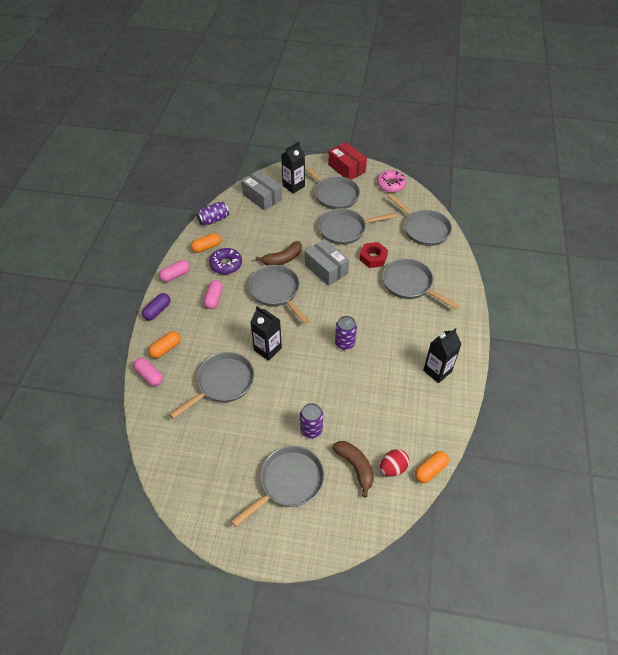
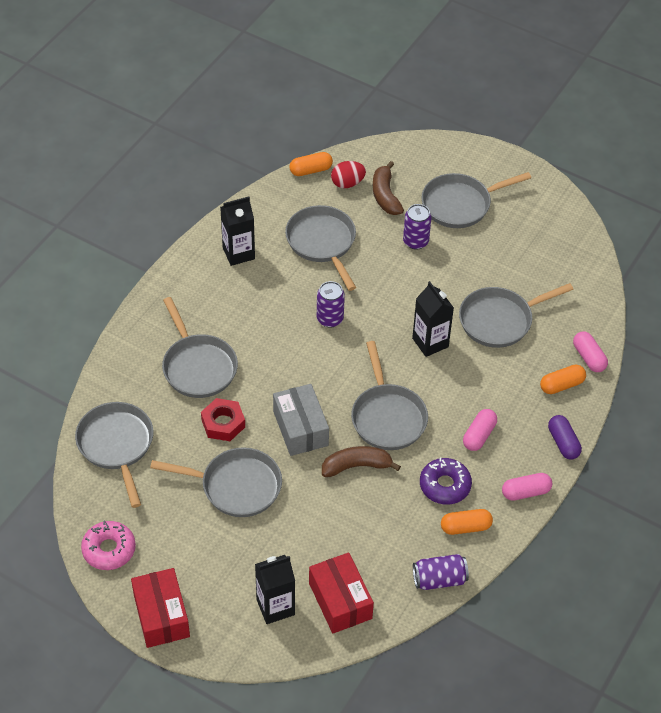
camera: 160 degrees left, 0 degrees up
purple capsule [142,293,171,320] -> purple capsule turned 75 degrees counterclockwise [548,415,582,460]
grey box [241,170,282,211] -> red box [309,552,374,633]
grey pan [305,165,360,209] -> grey pan moved to [285,205,356,291]

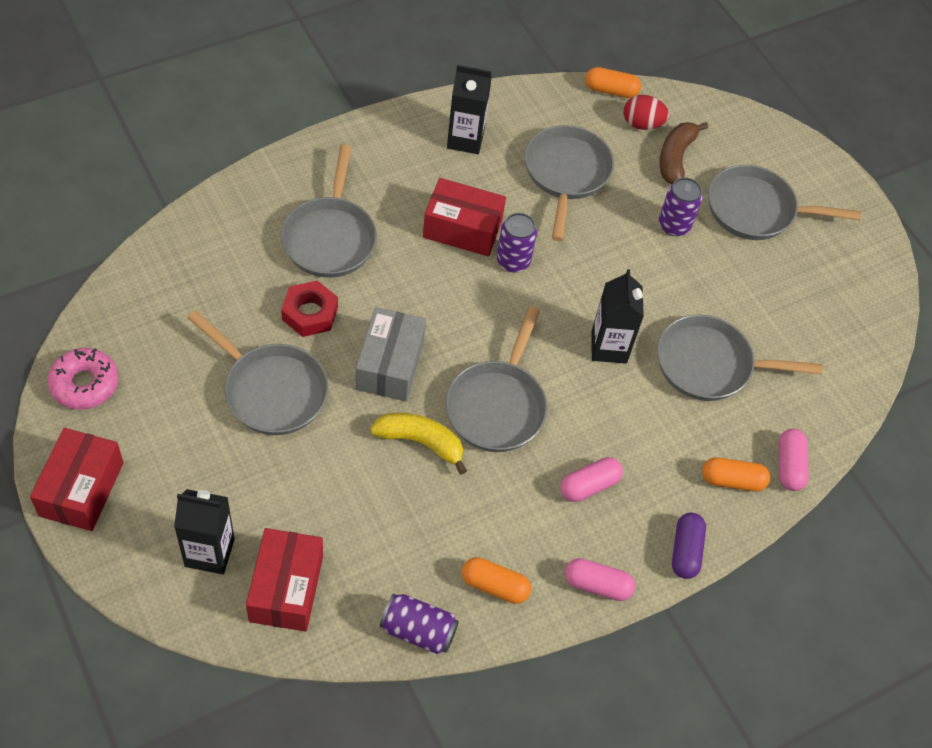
camera: 25 degrees right, 5 degrees up
grey pan [75,402,153,508] -> none
brown banana [322,446,401,477] -> yellow banana [370,413,467,475]
purple donut [420,457,472,505] -> none
none -> red box [423,178,506,256]

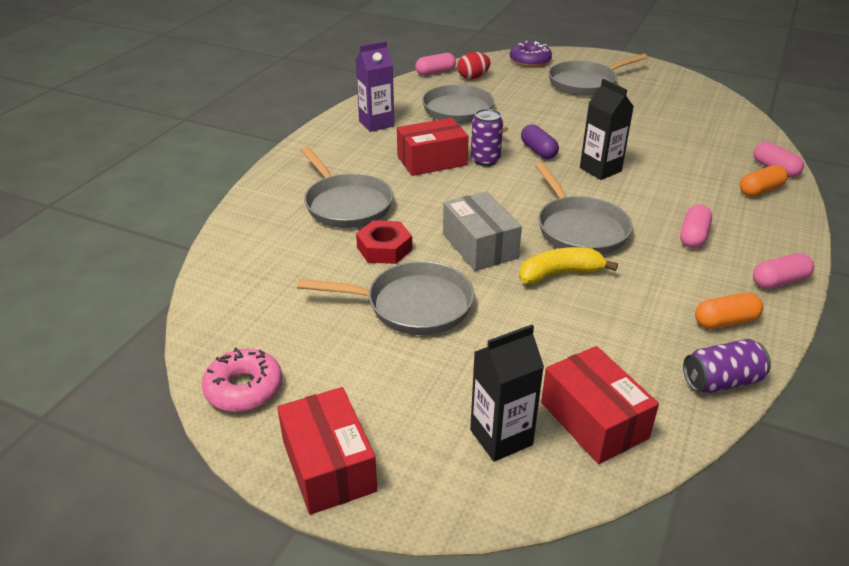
camera: 30 degrees left, 20 degrees down
black carton [447,65,492,154] -> purple carton [355,41,394,132]
orange capsule [585,67,641,98] -> pink capsule [415,53,456,76]
grey pan [657,314,823,401] -> none
brown banana [659,122,708,184] -> none
purple can [659,177,703,236] -> none
purple capsule [672,513,706,579] -> purple capsule moved to [521,124,559,159]
none -> purple donut [510,41,552,67]

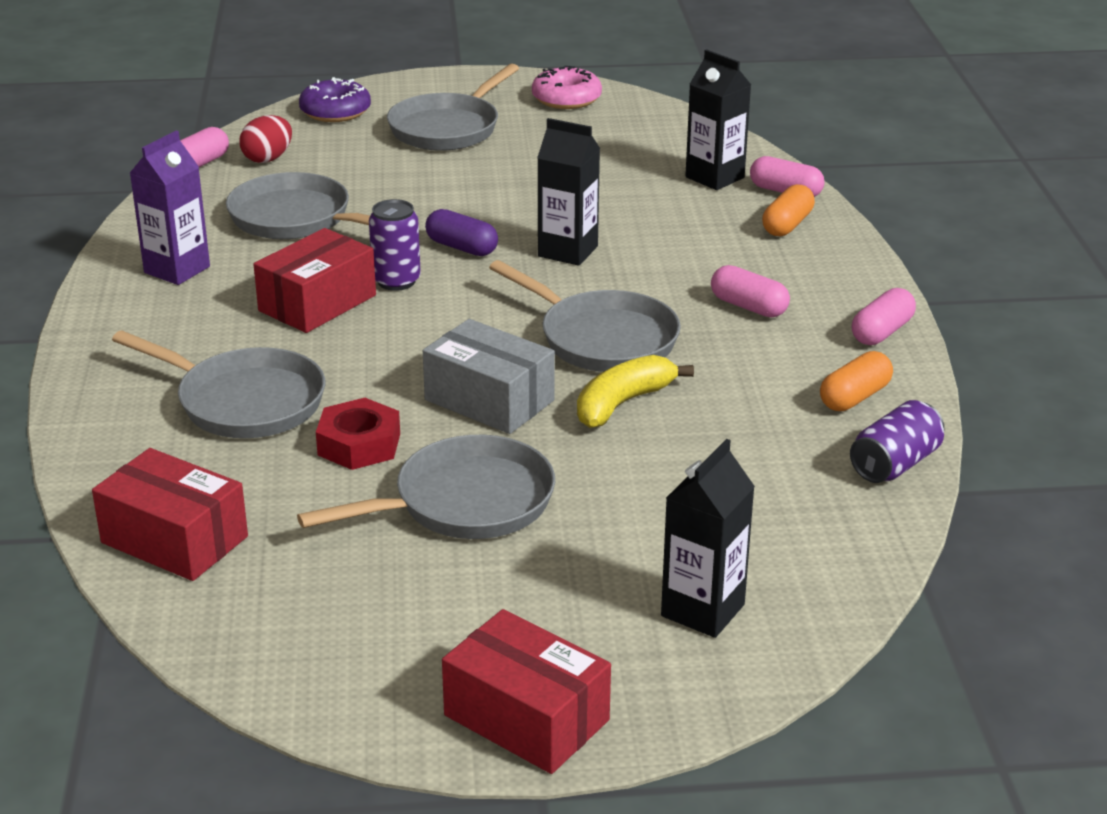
camera: 30 degrees left, 5 degrees down
pink donut [202,347,282,412] -> pink donut moved to [532,66,602,109]
red box [541,346,659,464] -> red box moved to [92,448,248,581]
pink capsule [680,204,712,248] -> pink capsule turned 45 degrees counterclockwise [711,265,790,317]
none -> black carton [685,49,751,190]

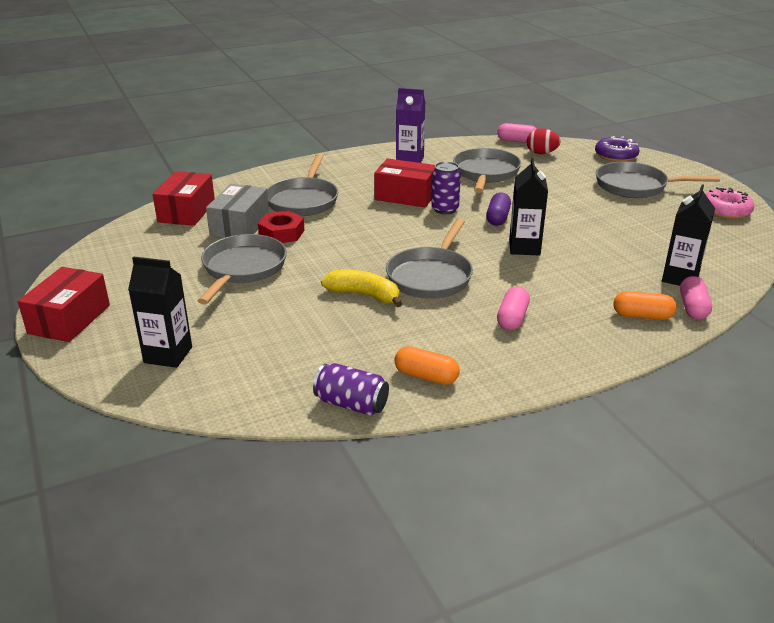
camera: 70 degrees right, 0 degrees up
grey pan [297,435,555,539] -> grey pan turned 120 degrees counterclockwise [198,234,287,304]
grey box [423,319,555,434] -> grey box moved to [206,184,269,238]
pink capsule [852,288,916,345] -> none

